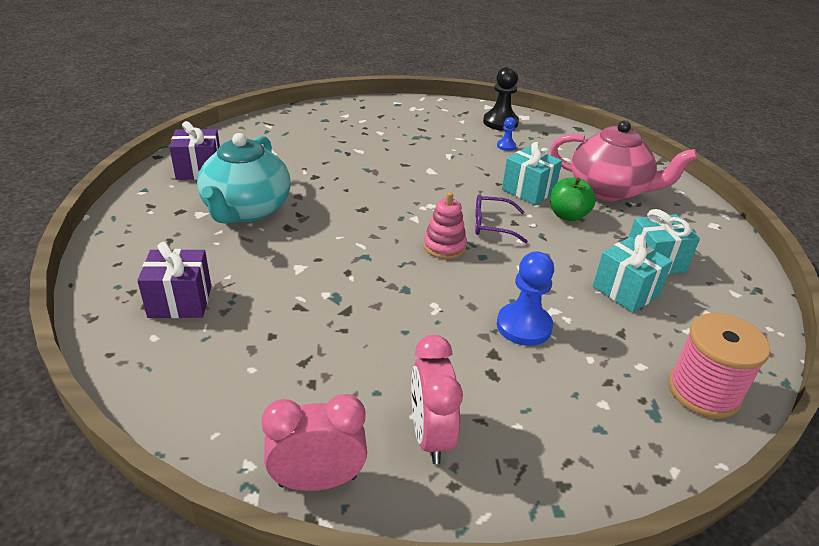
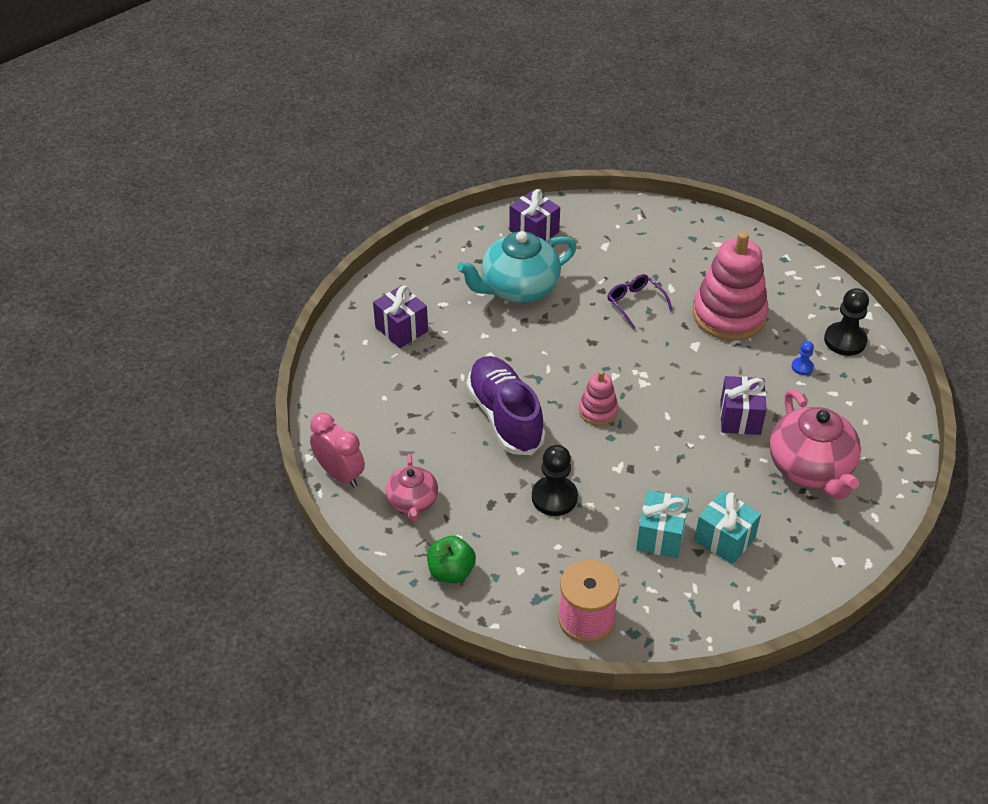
camera: 55 degrees right, 10 degrees up
pink clock [411,335,463,464] -> pink teapot [386,454,438,522]
purple glasses [475,194,528,243] -> purple glasses moved to [607,274,673,329]
blue pawn [497,252,554,346] -> black pawn [532,445,578,516]
turquoise gift [502,142,562,205] -> purple gift [720,376,766,435]
green apple [550,178,596,221] -> green apple moved to [427,536,476,583]
none -> purple shoe [467,356,545,455]
none -> pink stacking toy [693,232,768,341]

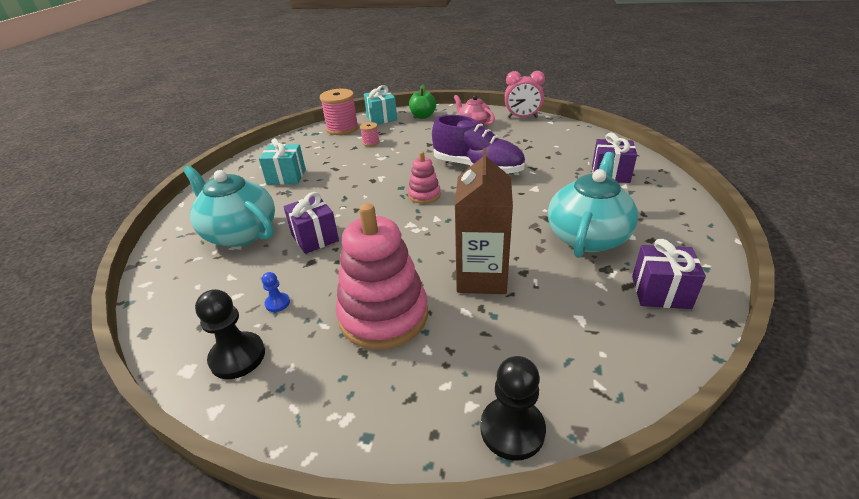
camera: 145 degrees right, 10 degrees down
black pawn [532,445,578,516] -> black pawn moved to [480,356,546,461]
purple glasses [607,274,673,329] -> brown carton [455,148,513,294]
turquoise gift [636,490,689,558] -> turquoise gift moved to [364,85,397,125]
pink teapot [769,389,861,500] -> turquoise teapot [183,165,275,247]
none -> pink spool [360,122,379,146]

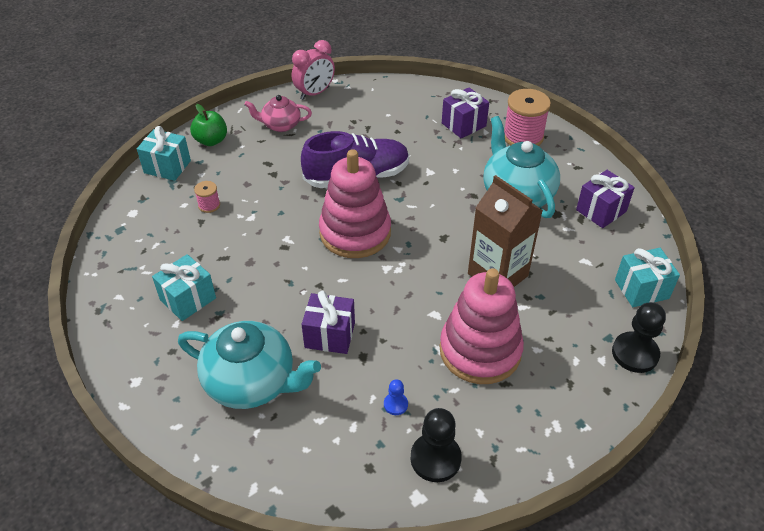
camera: 50 degrees left, 10 degrees up
turquoise teapot [183,165,275,247] -> turquoise teapot turned 150 degrees counterclockwise [178,321,321,409]
pink spool [320,89,359,135] -> pink spool moved to [504,89,551,146]
pink stacking toy [408,151,441,204] -> pink stacking toy [319,149,391,258], size x2.00
none -> turquoise gift [615,248,680,307]

